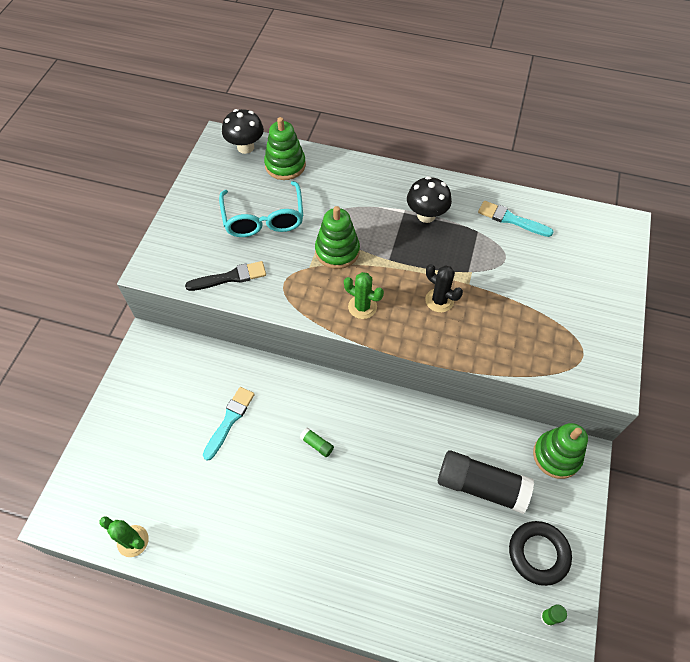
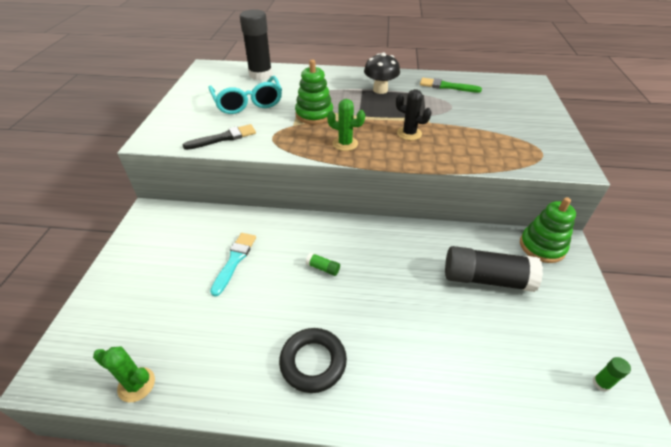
camera: 10 degrees left, 15 degrees down
black mushroom [222,109,264,154] -> none
green stacking toy [264,117,306,180] -> black glue stick [240,9,272,80]
turquoise brush [478,201,554,237] -> green brush [420,78,482,93]
black ring [509,521,572,586] -> black ring moved to [279,328,347,393]

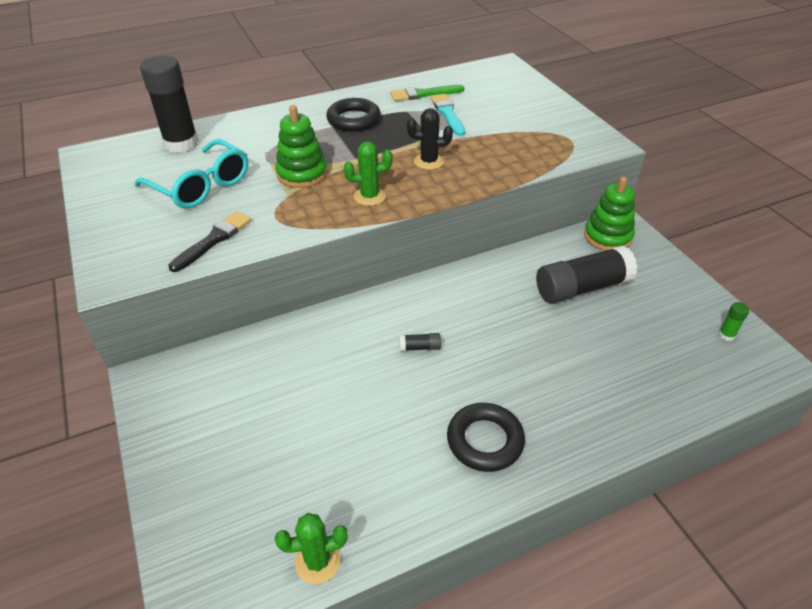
camera: 30 degrees left, 0 degrees up
turquoise brush [210,233,256,297] -> turquoise brush moved to [431,94,465,136]
green glue stick [306,252,340,276] -> black glue stick [399,333,441,351]
black mushroom [364,53,400,94] -> black ring [326,98,381,132]

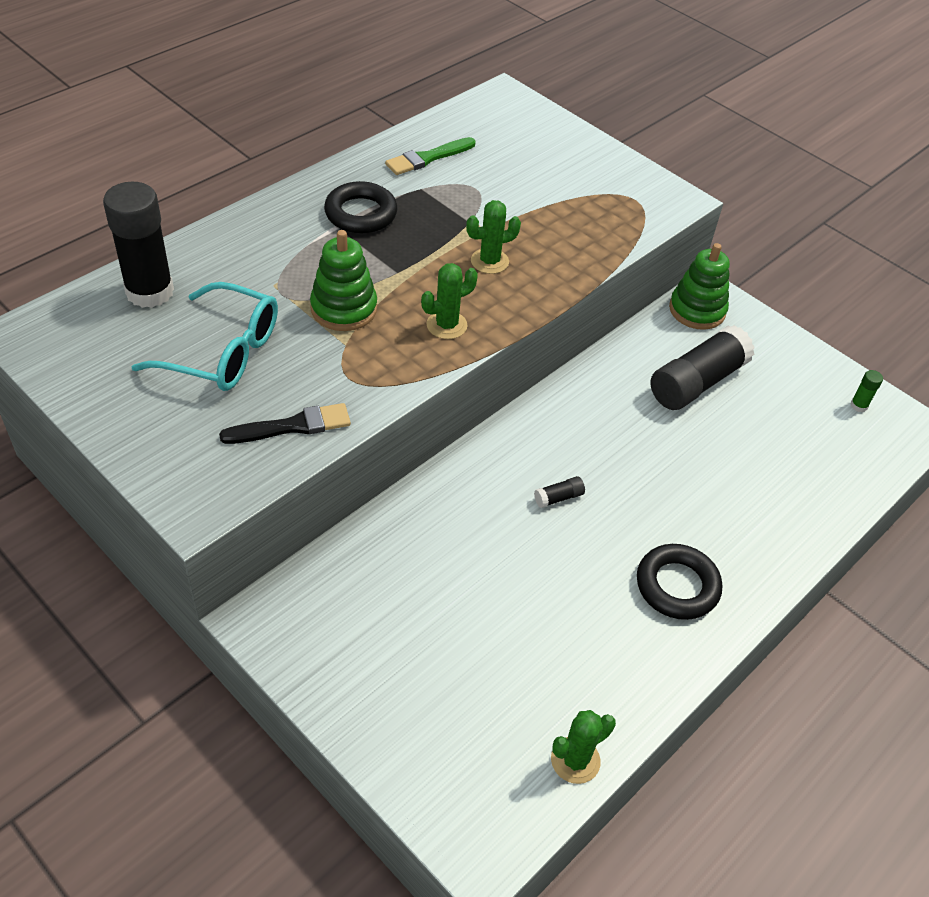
camera: 25 degrees left, 5 degrees up
black brush [169,211,251,272] -> black brush turned 60 degrees clockwise [219,403,351,444]
black cactus [407,108,453,170] -> green cactus [466,200,521,274]
turquoise brush [431,94,465,136] -> none

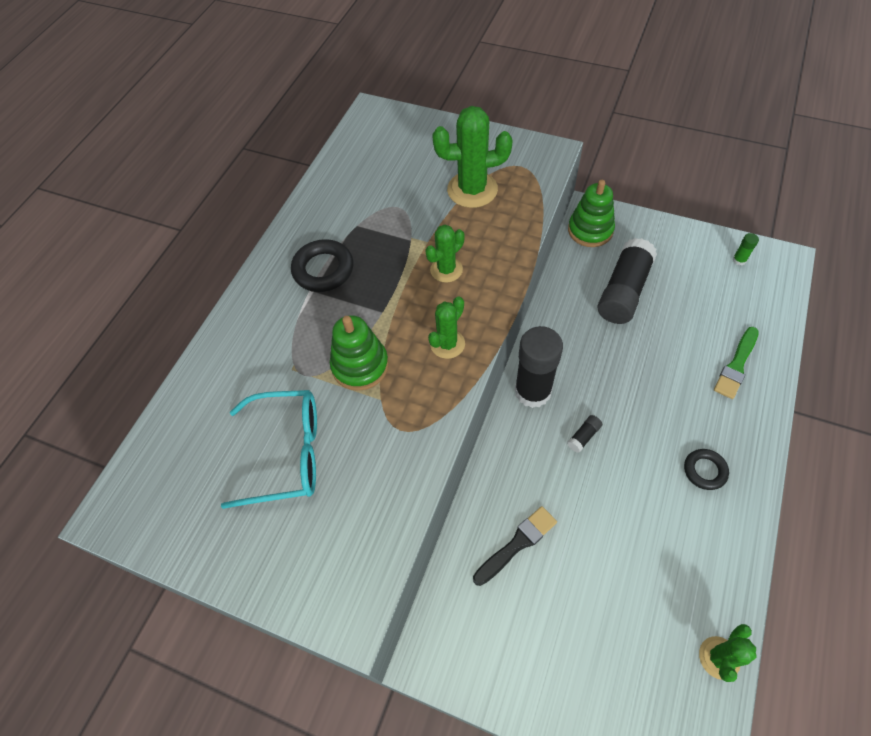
camera: 15 degrees left, 10 degrees up
black glue stick [103,182,174,308] -> black glue stick moved to [515,326,563,408]
black brush [219,403,351,444] -> black brush moved to [473,506,557,586]
green brush [385,137,476,175] -> green brush moved to [714,327,759,399]
black ring [637,544,722,620] -> black ring [684,449,729,490], size x0.64
none -> green cactus [432,106,513,208]

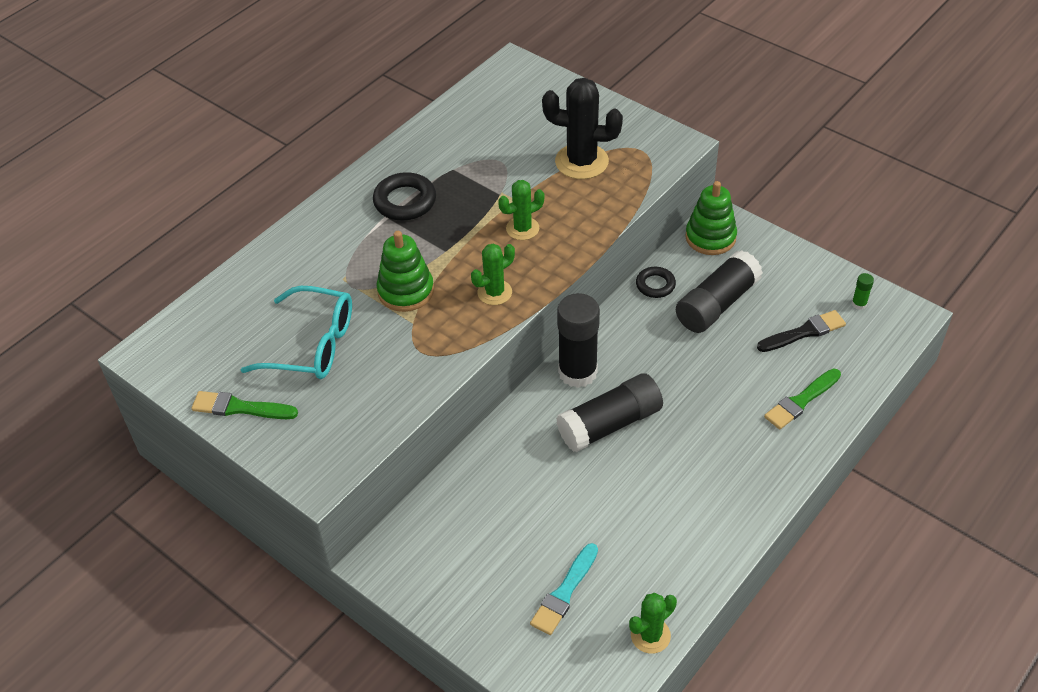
camera: 15 degrees right, 10 degrees down
green cactus [432,106,513,208] -> black cactus [542,78,623,179]
black brush [473,506,557,586] -> black brush moved to [757,310,846,352]
black glue stick [567,415,602,453] -> black glue stick [556,373,663,452], size x2.49
black ring [684,449,729,490] -> black ring moved to [636,267,676,298]
none -> green brush [191,391,298,419]
none -> turquoise brush [530,543,598,635]

